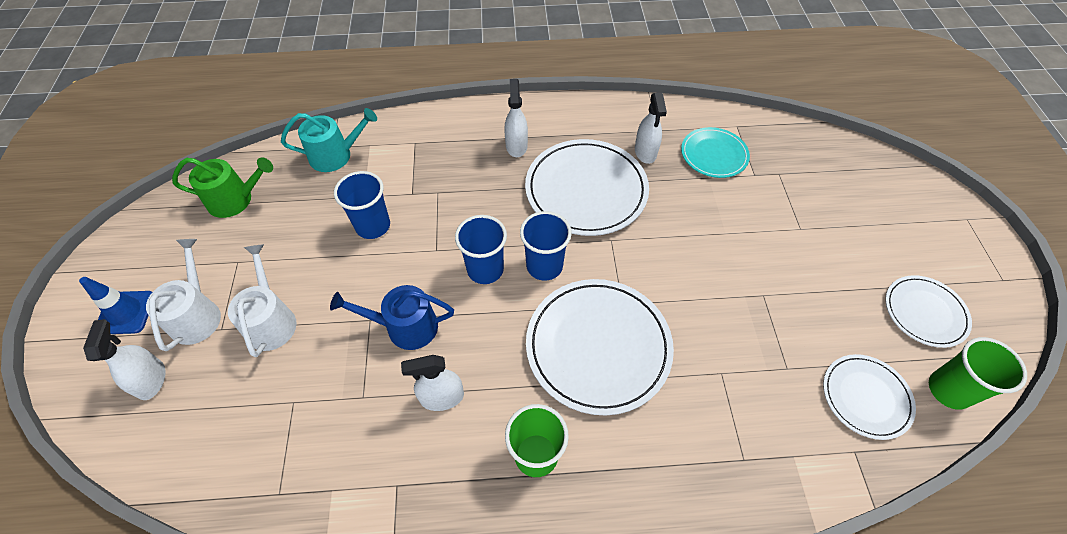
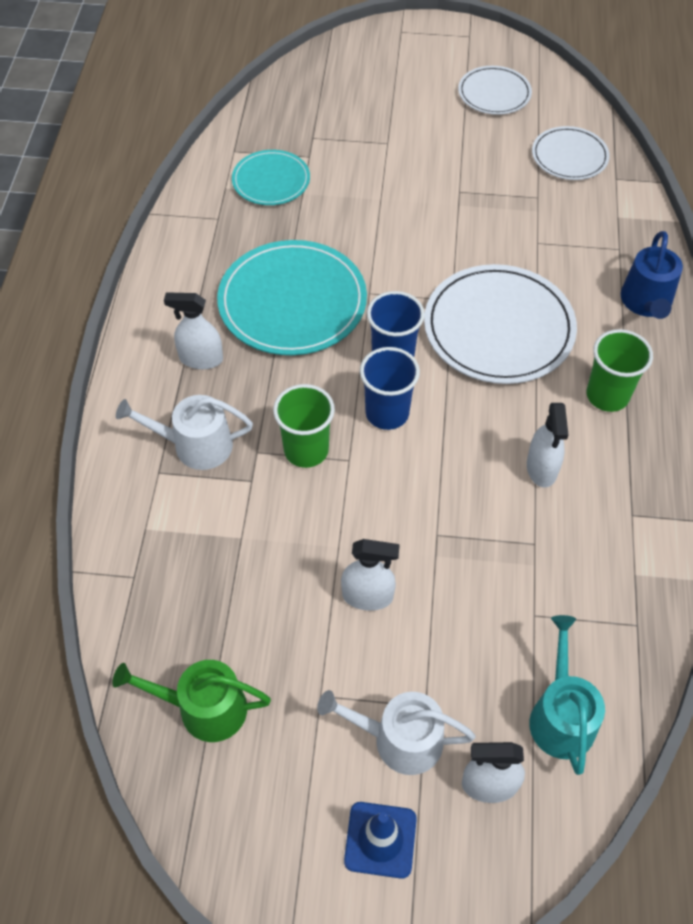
camera: 80 degrees left, 0 degrees up
green watering can [172,157,273,218] -> green watering can turned 90 degrees counterclockwise [112,660,271,742]
white watering can [228,244,297,357] -> white watering can moved to [116,395,253,470]
turquoise watering can [281,108,377,172] -> turquoise watering can moved to [529,615,605,775]
blue watering can [330,285,454,350] -> blue watering can moved to [621,231,683,319]
blue cup [334,171,390,239] -> none
white plate [525,139,649,236] -> turquoise plate [217,240,367,355]
white spray bottle [635,93,667,164] -> white spray bottle moved to [341,539,400,611]
green cup [929,337,1027,410] -> green cup moved to [273,384,335,468]

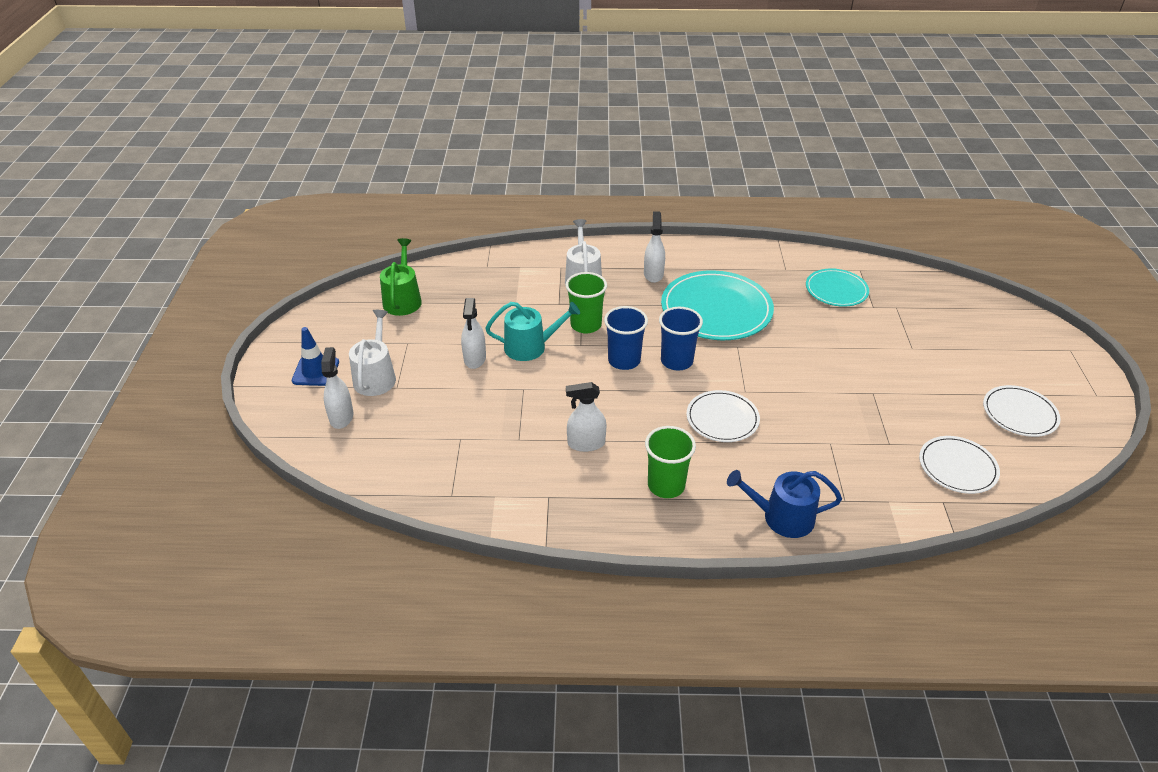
camera: 85 degrees right, 15 degrees down
white plate [424,264,577,384] -> white plate [686,390,760,442], size x0.57
turquoise watering can [529,615,605,775] -> turquoise watering can moved to [485,302,580,361]

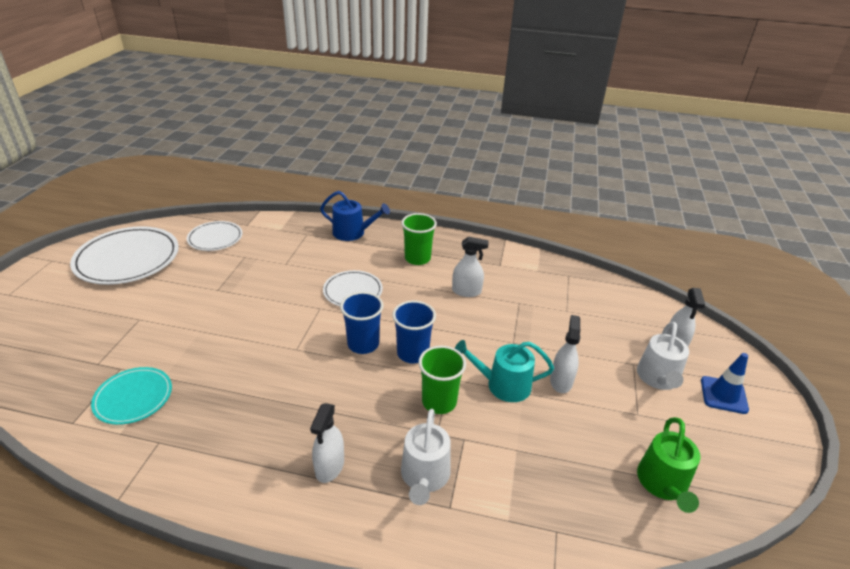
camera: 170 degrees left, 5 degrees down
turquoise plate [661,270,774,340] -> none
white plate [983,385,1061,437] -> white plate [70,226,179,285], size x1.75

